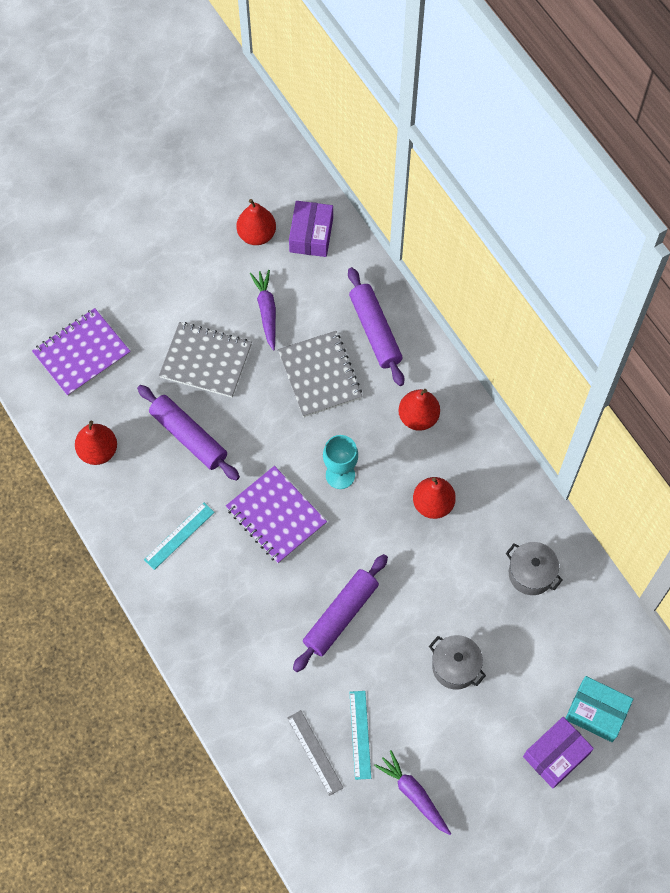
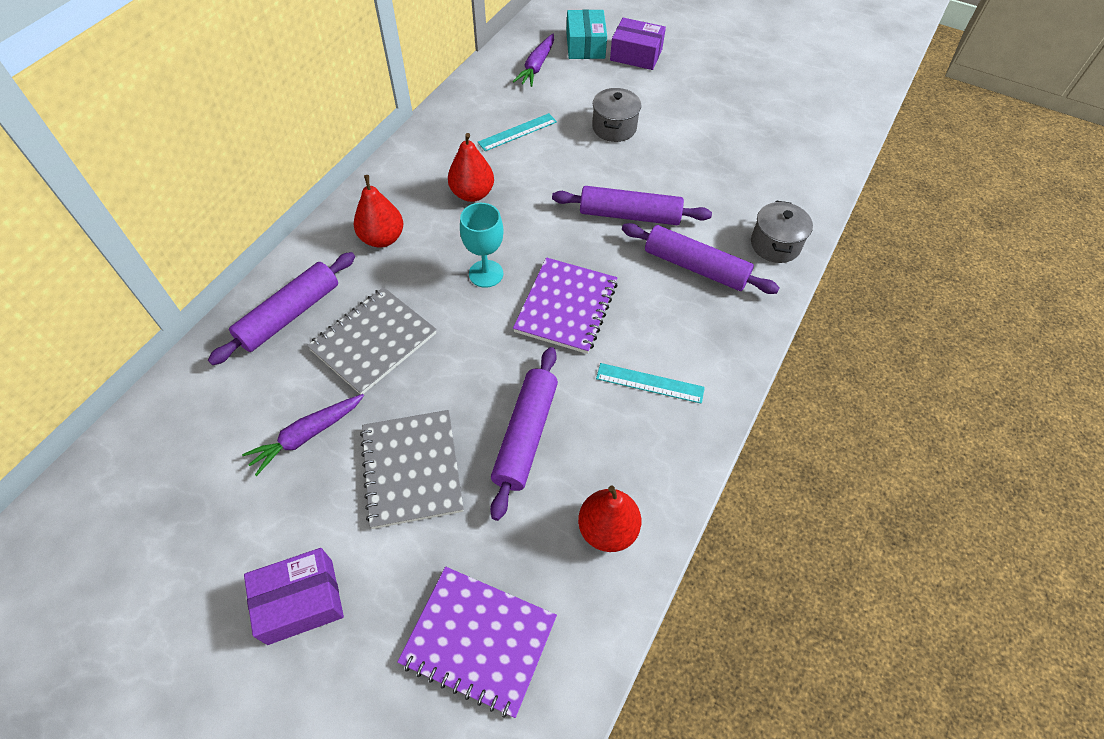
camera: 120 degrees left, 10 degrees down
red pear [237,199,276,245] -> none
grey ruler [287,710,343,796] -> none
purple box [289,201,333,257] -> purple box moved to [244,548,344,645]
turquoise ruler [349,691,371,780] -> turquoise ruler moved to [478,113,557,151]
purple carrot [374,750,451,835] -> purple carrot moved to [513,34,554,87]
grey pot [506,542,562,595] -> grey pot moved to [751,201,813,263]
none -> purple rolling pin [622,223,780,294]

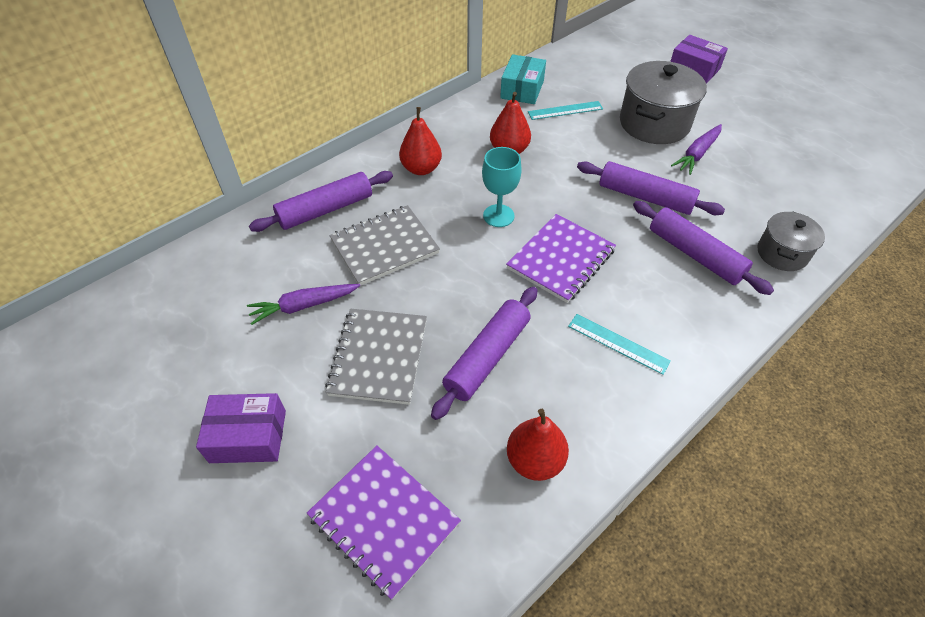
camera: 20 degrees right, 5 degrees down
purple carrot [513,34,554,87] -> purple carrot moved to [671,124,722,175]
turquoise box [566,10,607,59] -> turquoise box moved to [500,54,546,104]
grey pot [592,88,641,142] -> grey pot [620,61,707,144], size x1.71

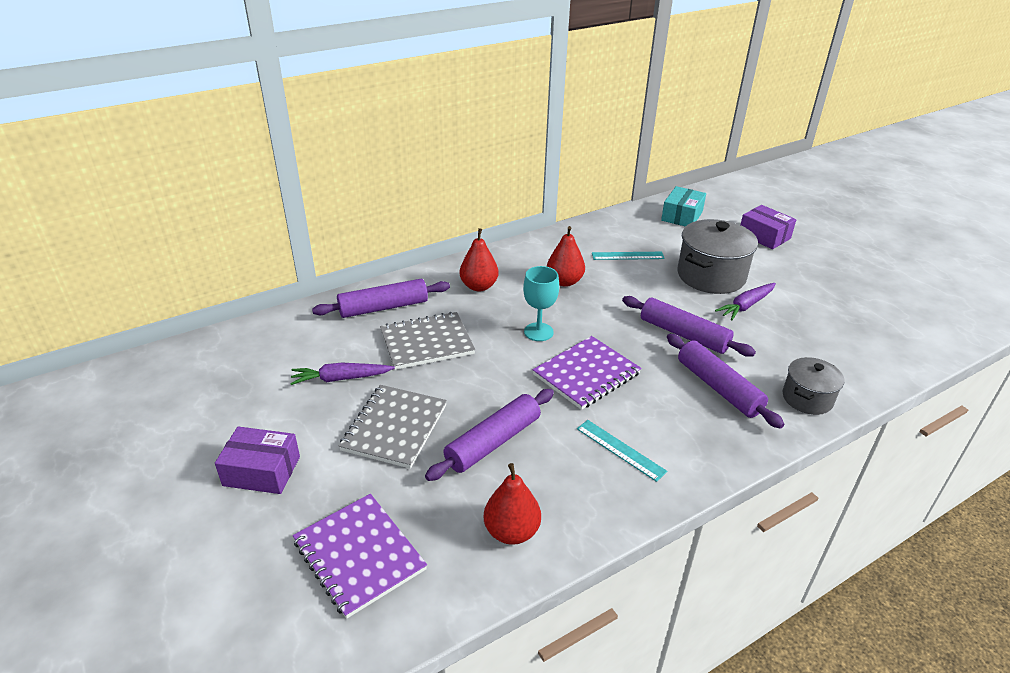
camera: 10 degrees right, 15 degrees down
turquoise box [500,54,546,104] -> turquoise box moved to [661,186,706,227]

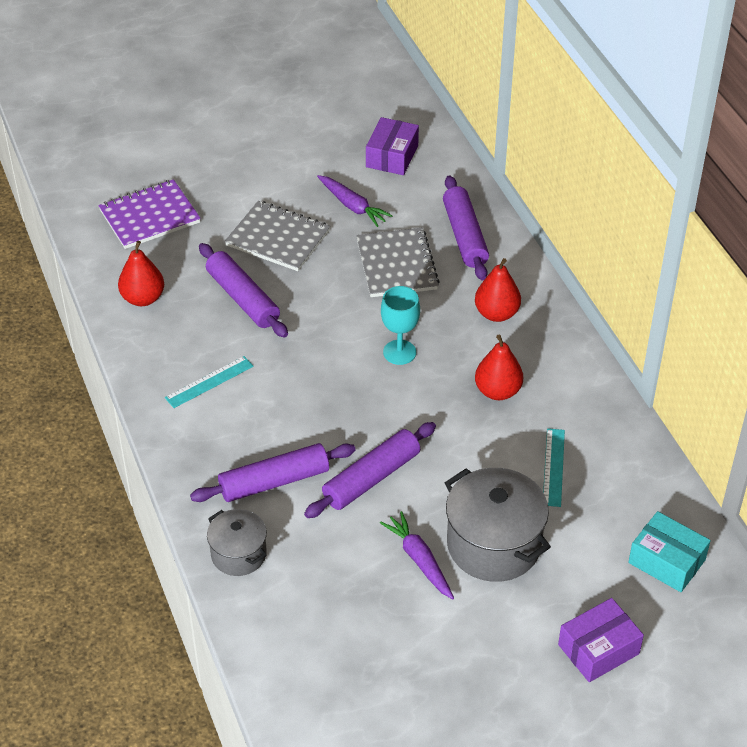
camera: 100 degrees right, 10 degrees up
purple box [215,426,300,494] -> purple box moved to [366,117,419,175]
purple carrot [290,363,395,385] -> purple carrot turned 135 degrees clockwise [317,175,393,227]
purple notebook [533,336,641,410] -> none

